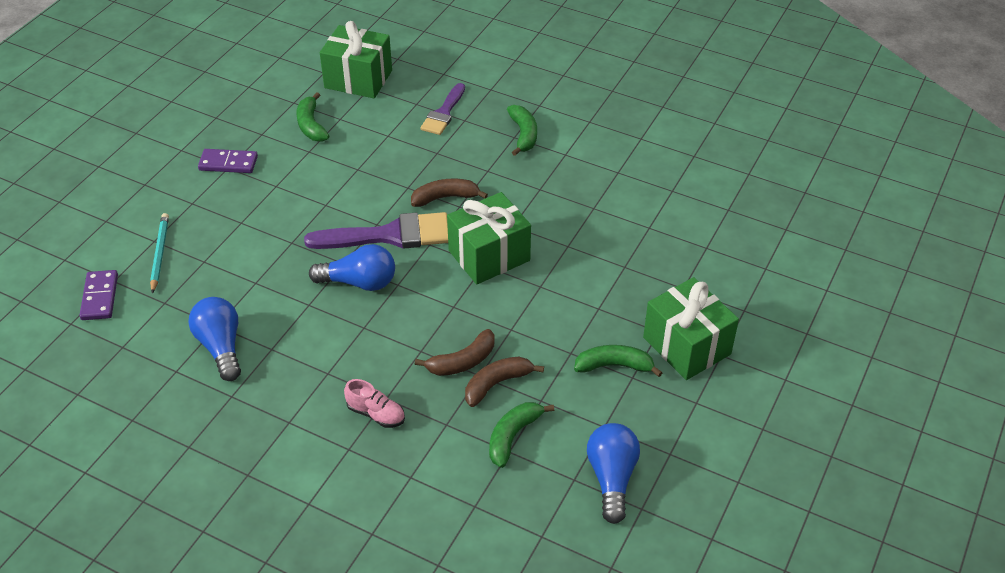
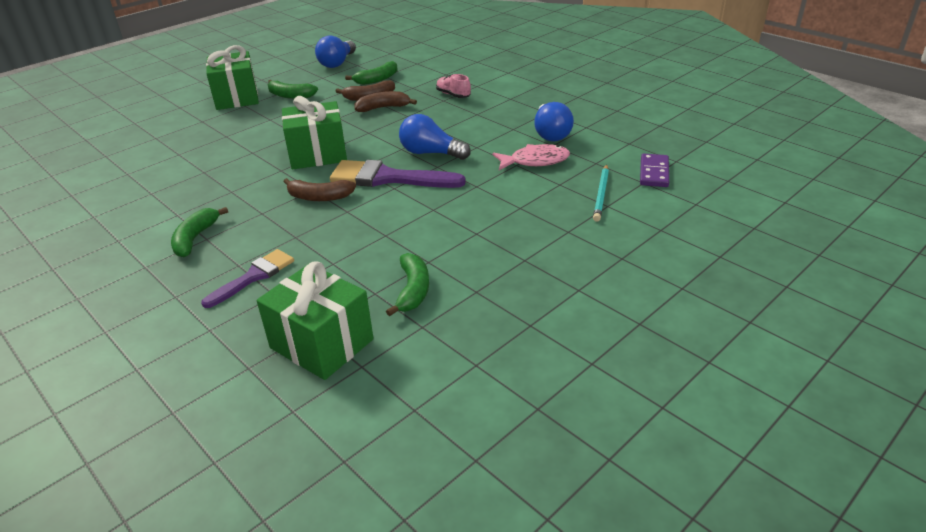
camera: 160 degrees left, 10 degrees down
purple domino [198,149,258,173] -> none
none -> pink fish [493,144,570,170]

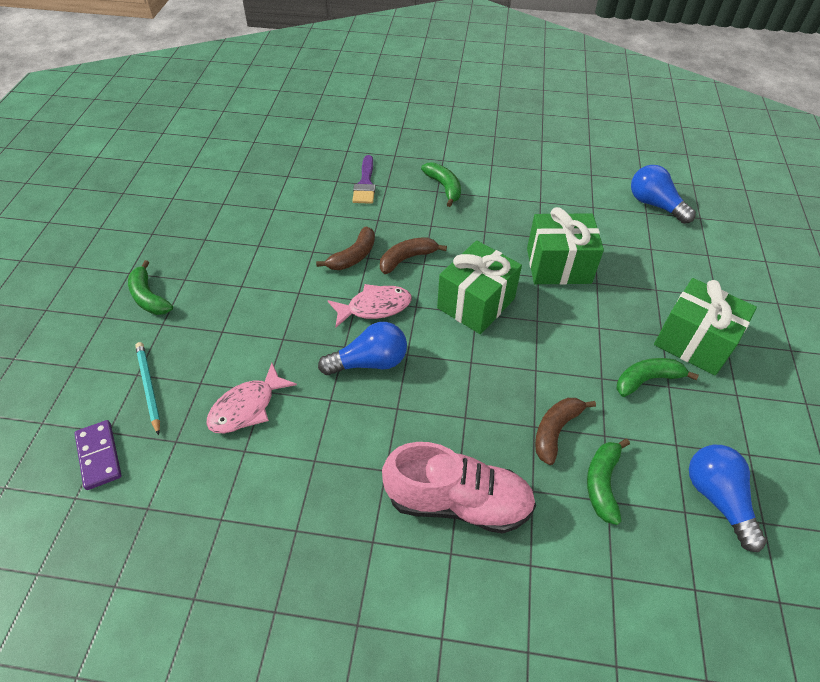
camera: 140 degrees right, 15 degrees up
green gift [257,261,374,380] -> green gift moved to [527,207,604,285]
purple brush [330,160,466,188] -> pink fish [328,284,412,327]
brown banana [355,91,417,112] -> brown banana moved to [316,226,375,270]
green banana [386,253,429,316] -> green banana moved to [128,260,173,315]
pink shoe [436,74,471,98] -> pink shoe [382,442,536,534], size x2.07
blue light bulb [534,102,574,142] -> blue light bulb moved to [631,165,696,224]

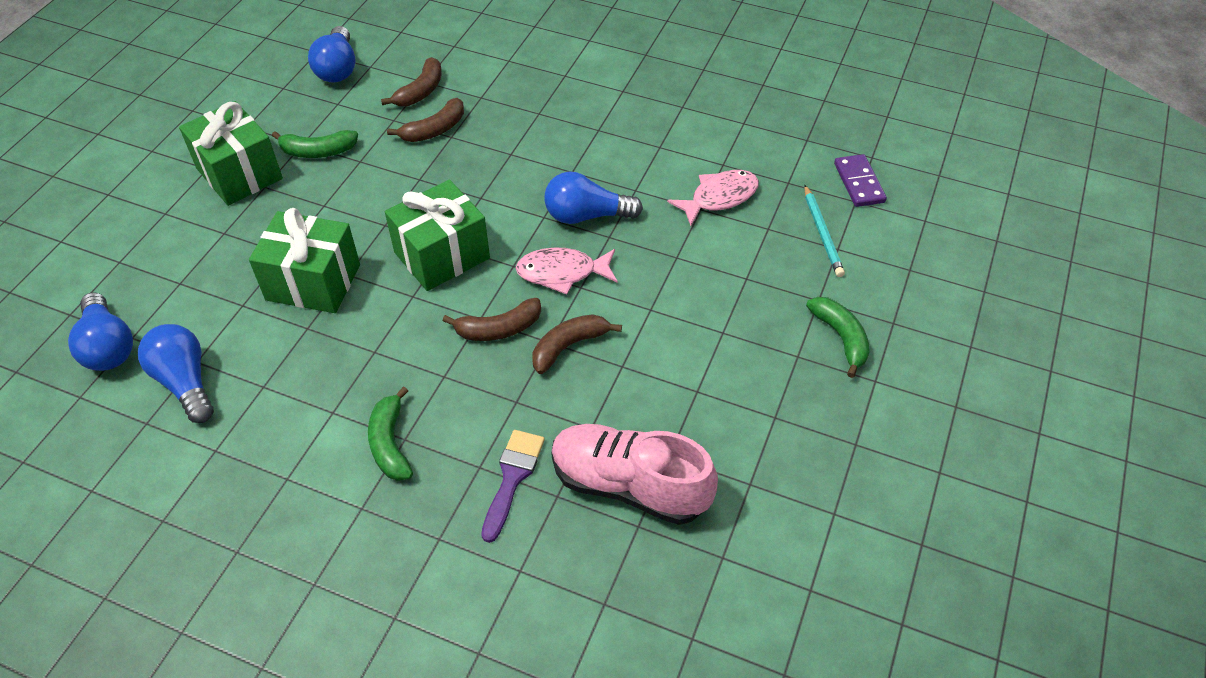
camera: 165 degrees left, 0 degrees up
pink shoe [382,442,536,534] -> pink shoe moved to [552,424,718,525]
green banana [587,439,630,525] -> brown banana [381,57,442,106]
none -> blue light bulb [138,324,214,423]

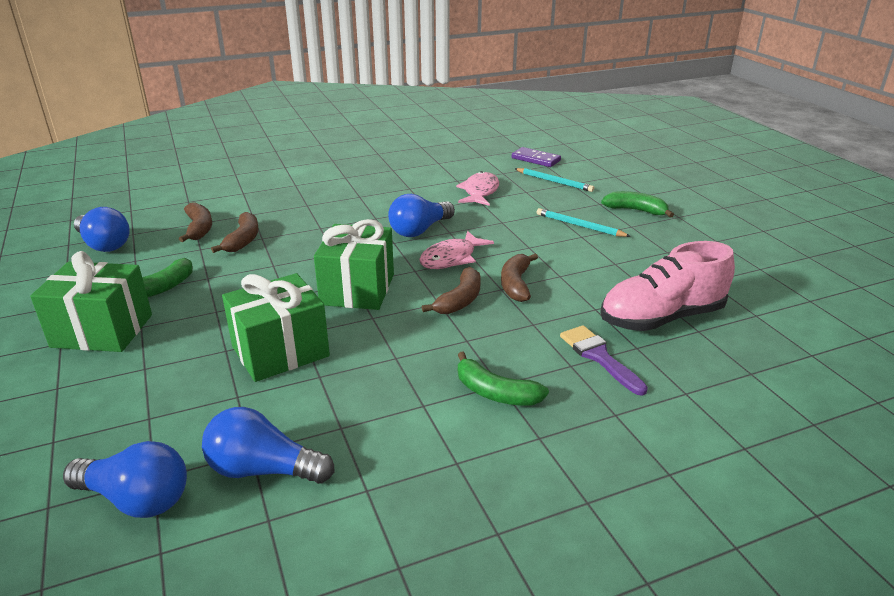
camera: 45 degrees left, 20 degrees down
none -> turquoise pencil [536,208,631,237]

